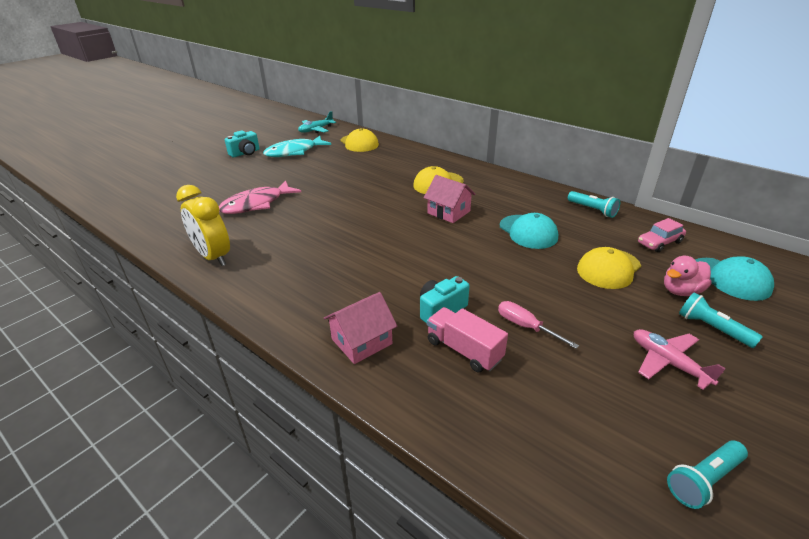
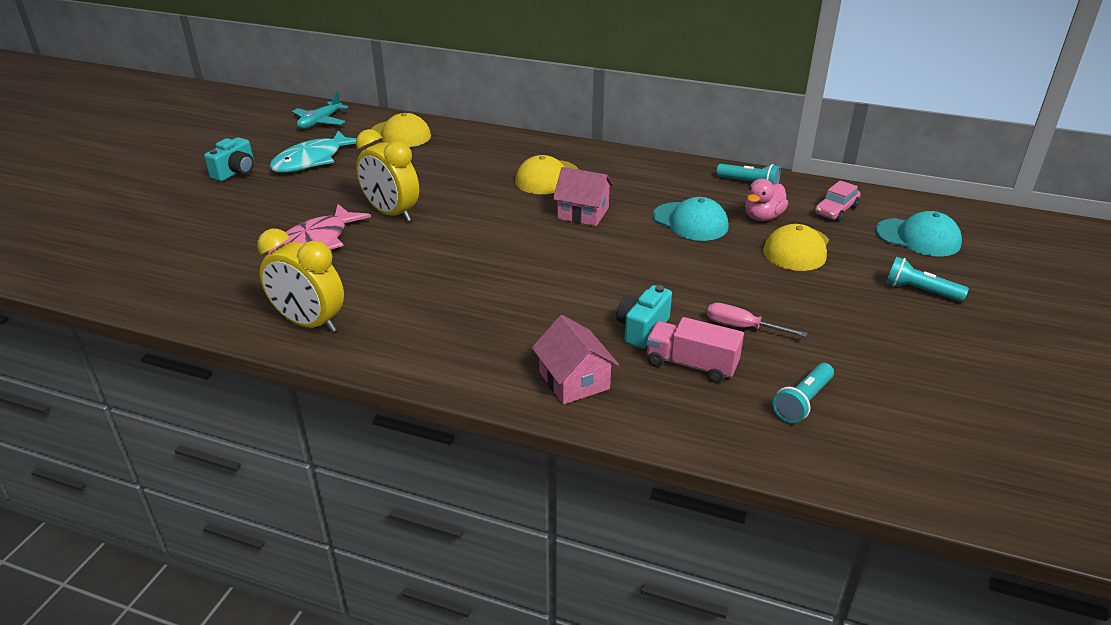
camera: 20 degrees left, 0 degrees up
pink house [324,292,397,364] -> pink house turned 60 degrees counterclockwise [532,315,619,404]
pink plane [634,329,726,390] -> none
pink duck [664,256,712,296] -> pink duck moved to [745,179,788,221]
turquoise flashlight [667,440,748,509] -> turquoise flashlight moved to [772,363,834,423]
none -> yellow clock [356,129,419,222]

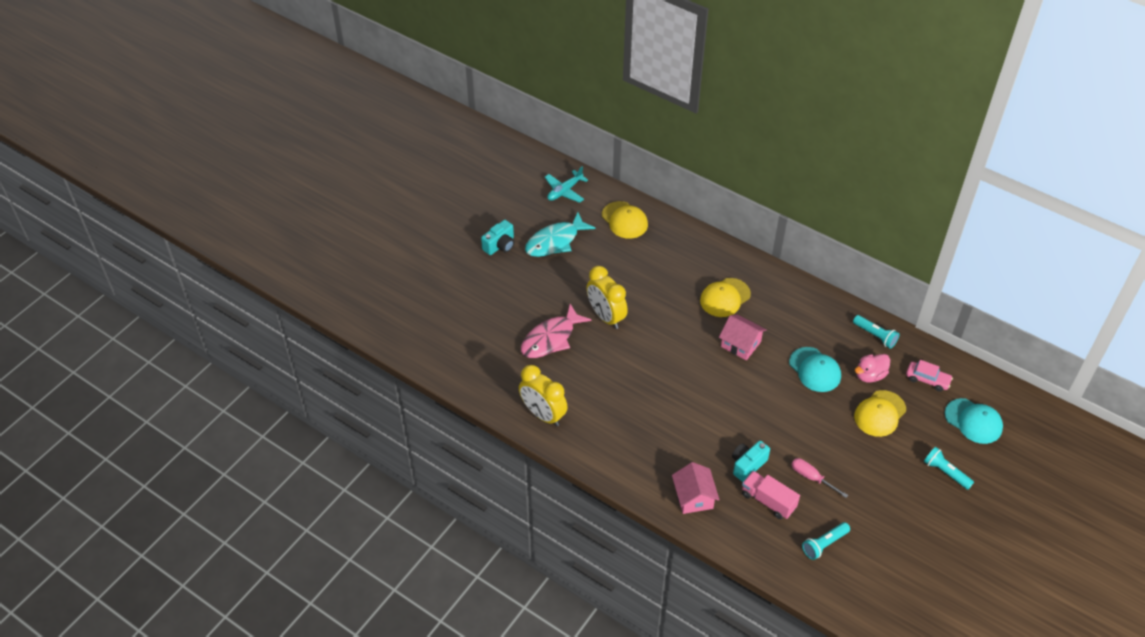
camera: 15 degrees right, 15 degrees up
pink car [815,181,861,222] -> pink car turned 120 degrees counterclockwise [906,360,953,392]

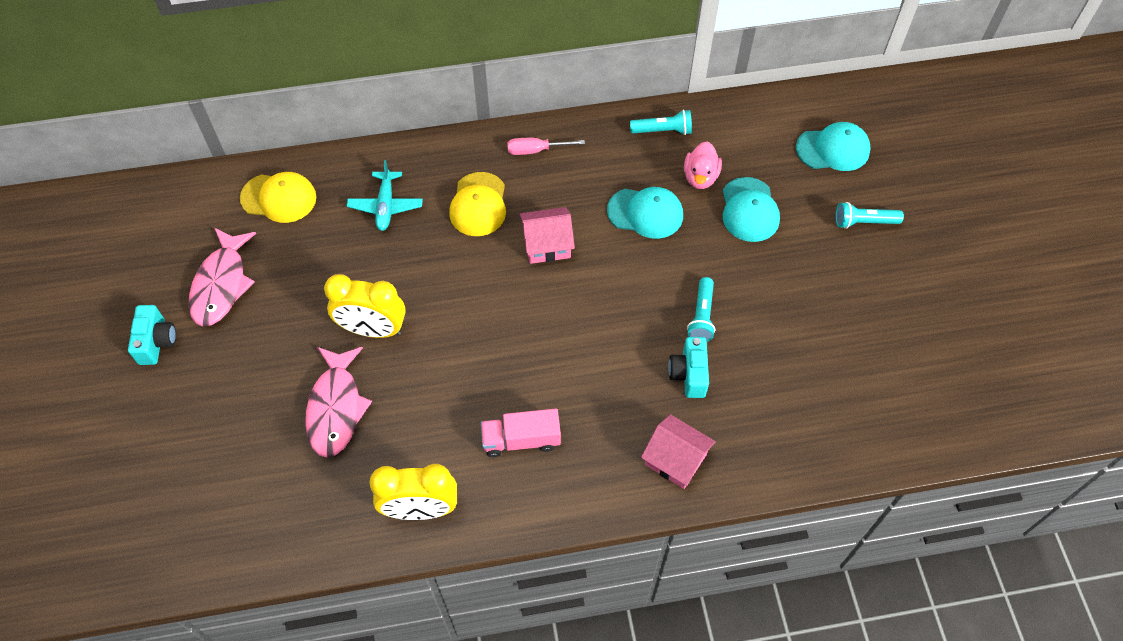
camera: 45 degrees left, 10 degrees up
turquoise fish [525,212,596,257] -> pink fish [189,228,256,327]
turquoise plane [545,166,588,203] -> turquoise plane moved to [347,160,423,231]
pink truck [742,471,800,519] -> pink truck moved to [481,408,561,457]
pink screwdriver [791,458,848,498] -> pink screwdriver moved to [507,138,585,155]
turquoise flashlight [802,522,850,560] -> turquoise flashlight moved to [687,277,715,342]
yellow cap [854,390,906,437] -> turquoise cap [723,177,780,242]
pink car [906,360,953,392] -> none

